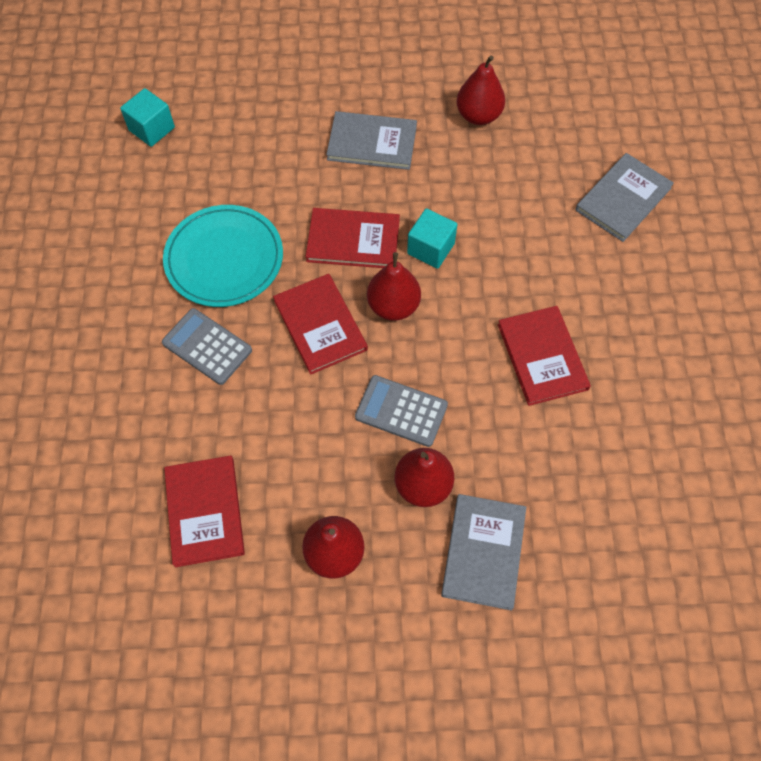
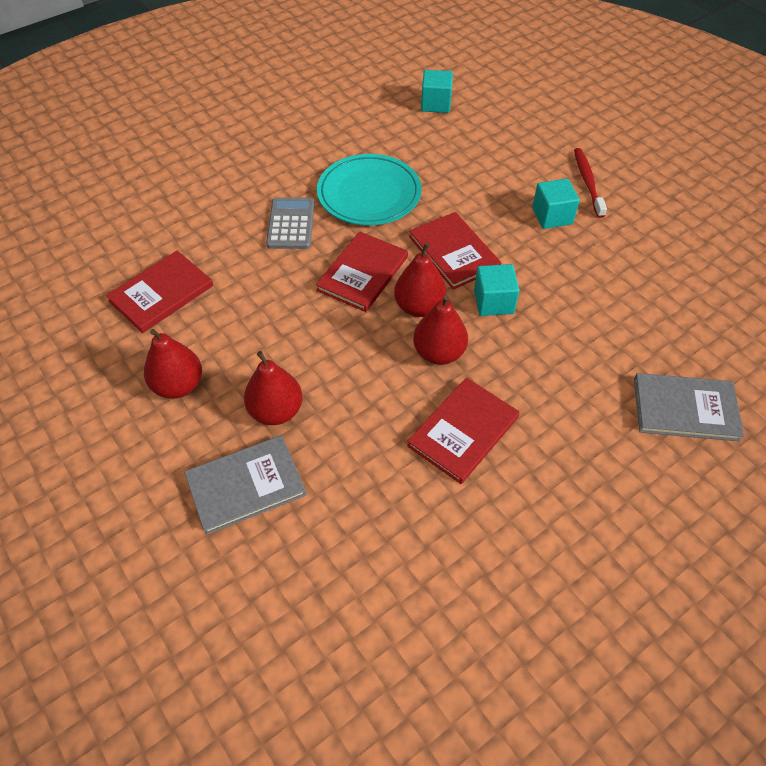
camera: 55 degrees right, 10 degrees down
grey book [326,111,417,170] -> turquoise cube [532,179,580,229]
grey calculator [355,375,448,447] -> none
red pear [456,55,505,125] -> red pear moved to [413,295,468,365]
none -> red toothbrush [574,148,607,218]

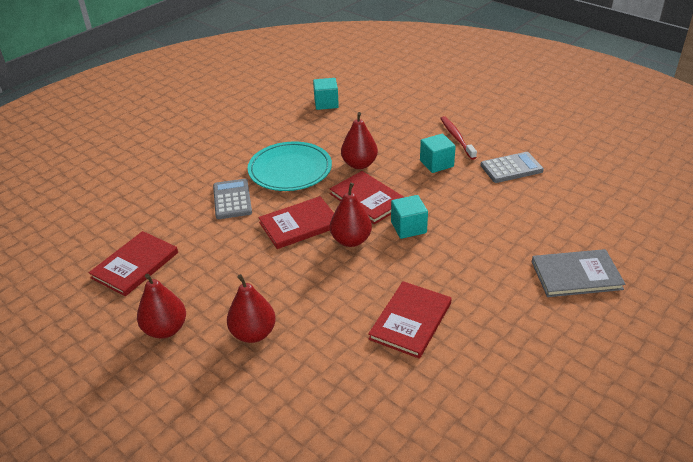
camera: 10 degrees left, 15 degrees down
grey book [184,435,306,535] -> none
red book [316,231,408,312] -> red book turned 45 degrees clockwise [258,196,334,249]
red pear [413,295,468,365] -> red pear moved to [341,112,378,169]
none -> grey calculator [480,152,544,183]

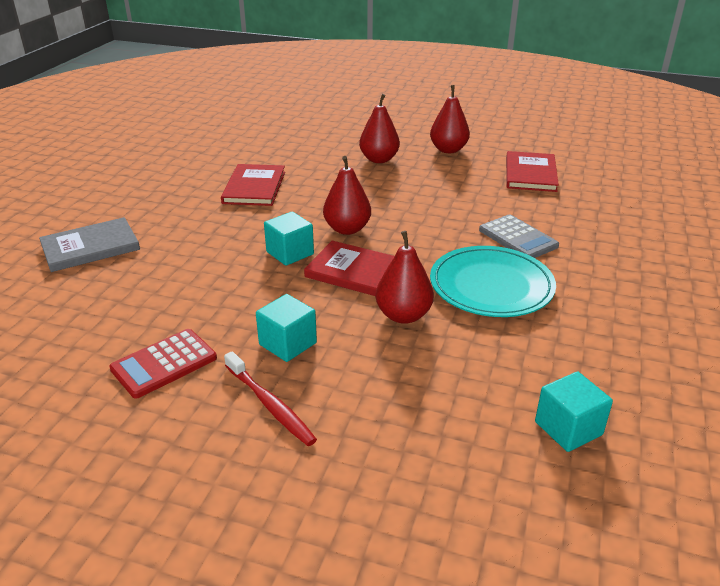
camera: 155 degrees right, 5 degrees down
red book [258,196,334,249] -> none
grey calculator [480,152,544,183] -> red calculator [109,329,217,399]

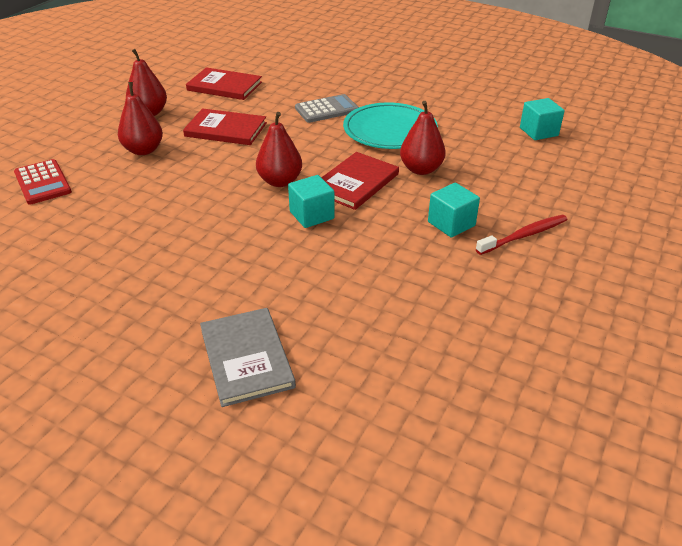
camera: 80 degrees left, 5 degrees up
red calculator [109,329,217,399] -> red calculator moved to [14,159,72,205]
red book [221,164,285,206] -> red book moved to [183,108,267,145]

